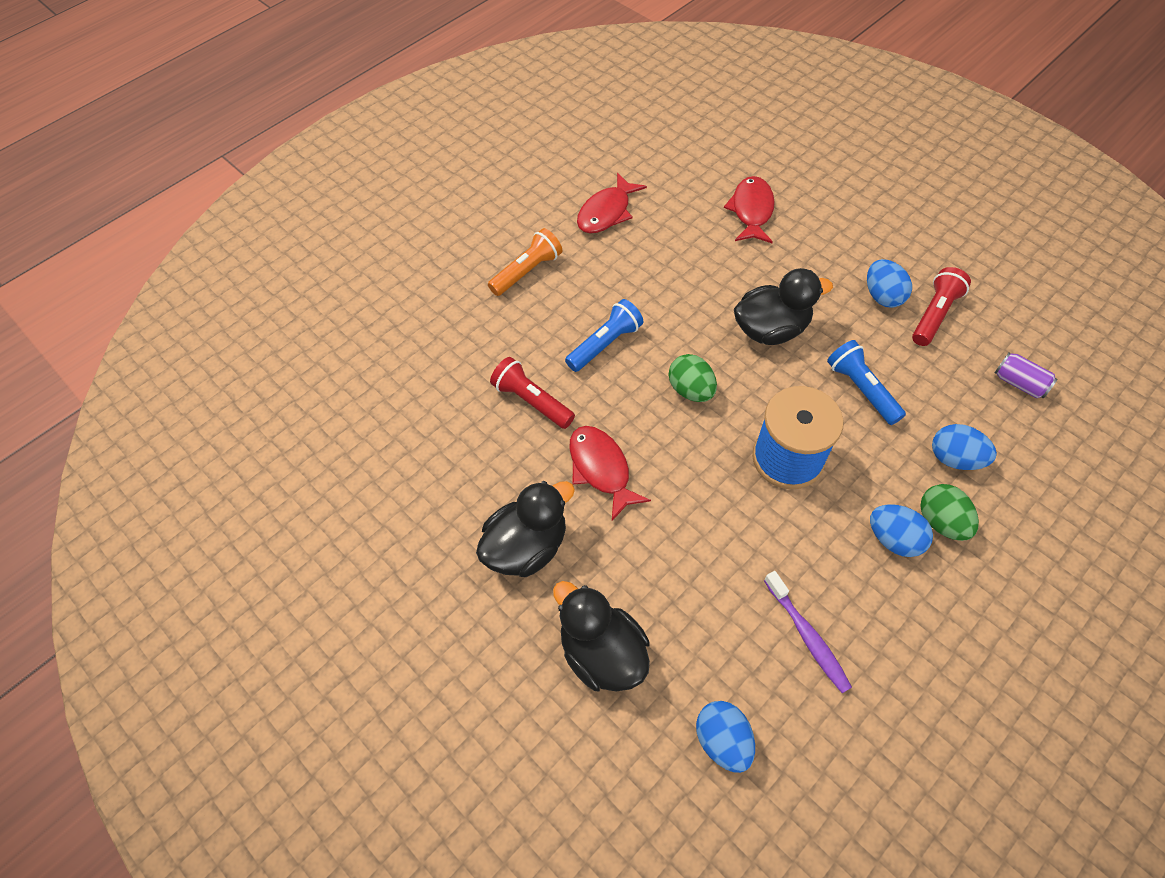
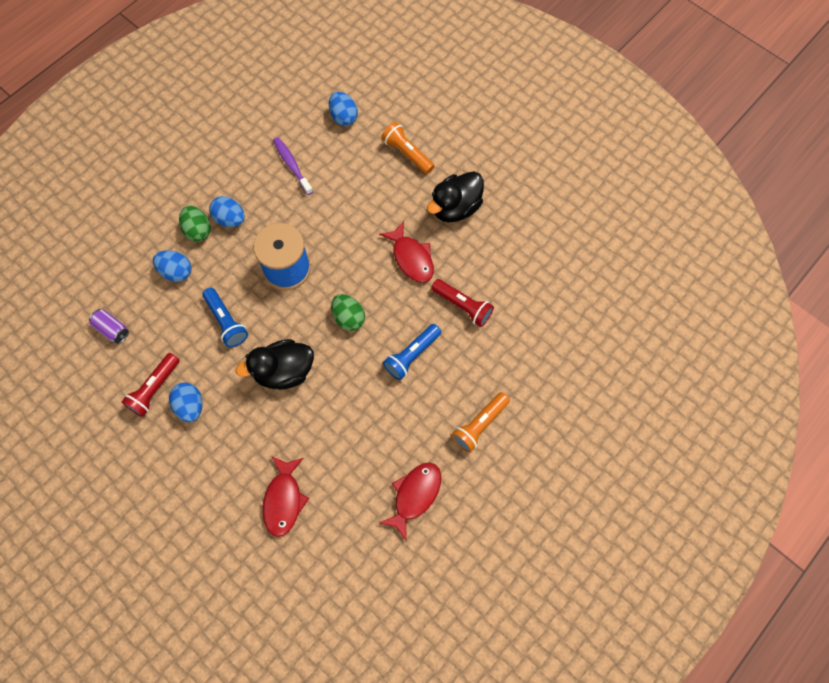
camera: 175 degrees right, 10 degrees up
black duck [553,581,650,692] -> orange flashlight [381,122,434,174]

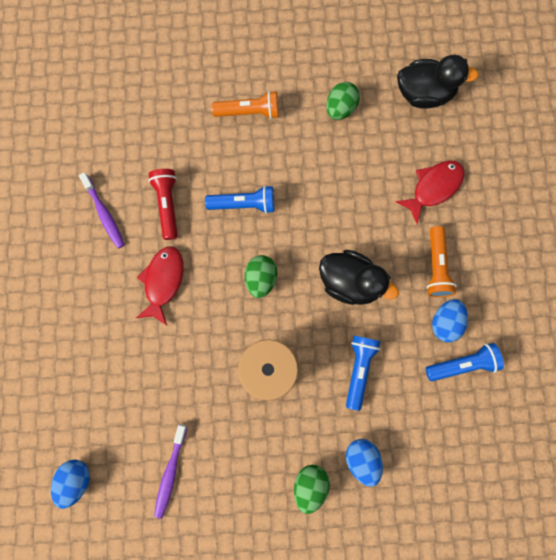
camera: 135 degrees left, 10 degrees up
purple can [89,309,129,344] -> none
red flashlight [121,353,180,417] -> blue flashlight [425,343,504,381]
blue egg [209,196,245,227] -> none
red fish [380,463,441,542] -> green egg [326,82,360,120]
orange flashlight [381,122,434,174] -> orange flashlight moved to [427,226,457,297]
black duck [427,171,484,222] -> black duck moved to [397,55,479,109]
none -> purple toothbrush [79,172,125,249]

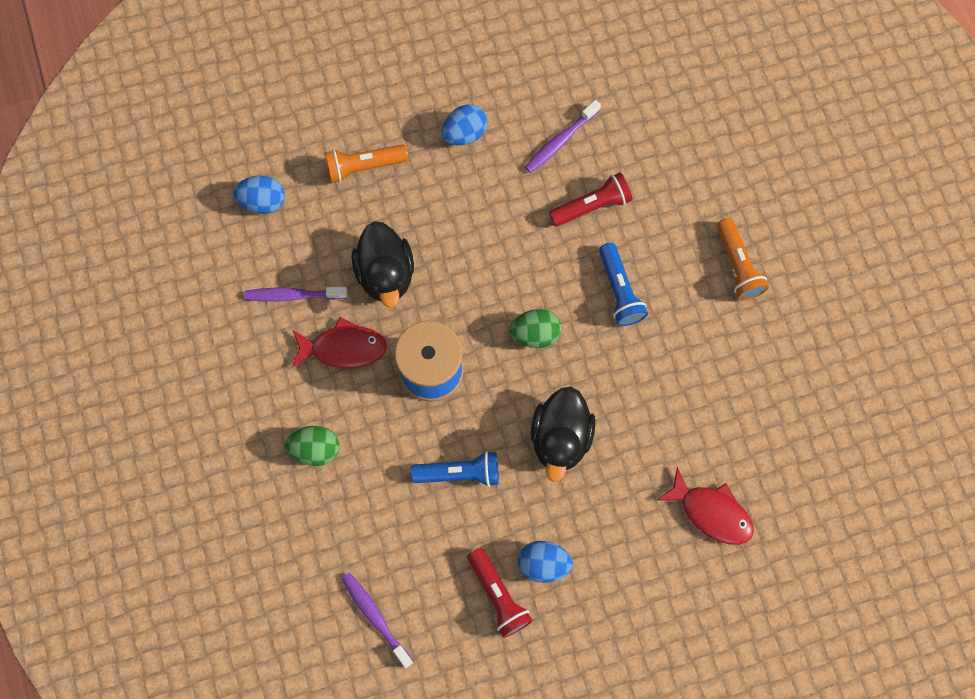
camera: 75 degrees right, 5 degrees down
red fish [136,246,184,325] -> red fish moved to [292,317,387,368]
green egg [326,82,360,120] -> none
blue egg [346,439,383,487] -> blue egg moved to [441,104,488,145]
black duck [397,55,479,109] -> black duck moved to [351,221,414,308]
blue flashlight [425,343,504,381] -> red flashlight [467,548,533,638]
orange flashlight [427,226,457,297] -> orange flashlight moved to [325,144,408,183]
none -> purple toothbrush [341,572,413,668]

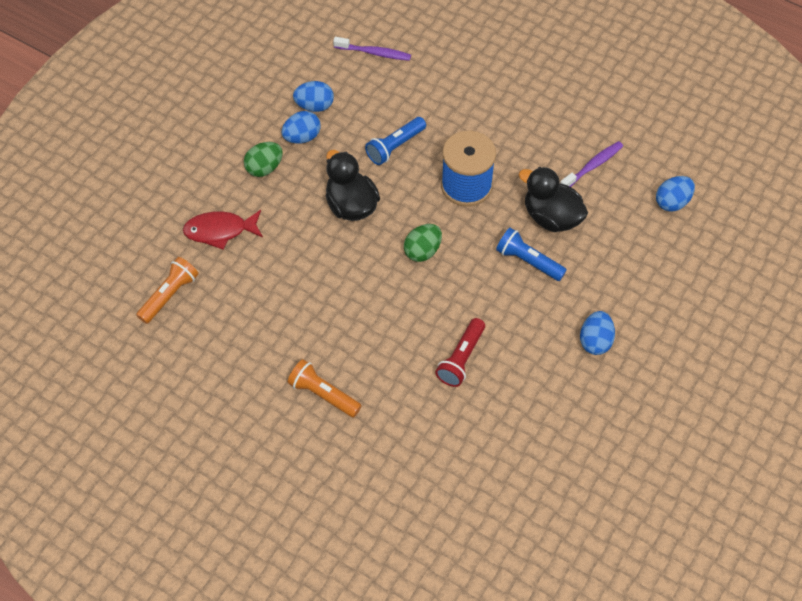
camera: 140 degrees right, 15 degrees down
green egg [285,426,339,466] -> green egg moved to [244,142,283,177]
red fish [292,317,387,368] -> none
orange flashlight [325,144,408,183] -> orange flashlight moved to [136,257,198,324]
red flashlight [467,548,533,638] -> blue egg [293,81,334,112]
purple toothbrush [525,100,601,173] -> none
blue flashlight [599,243,648,326] -> blue flashlight moved to [496,228,567,281]

